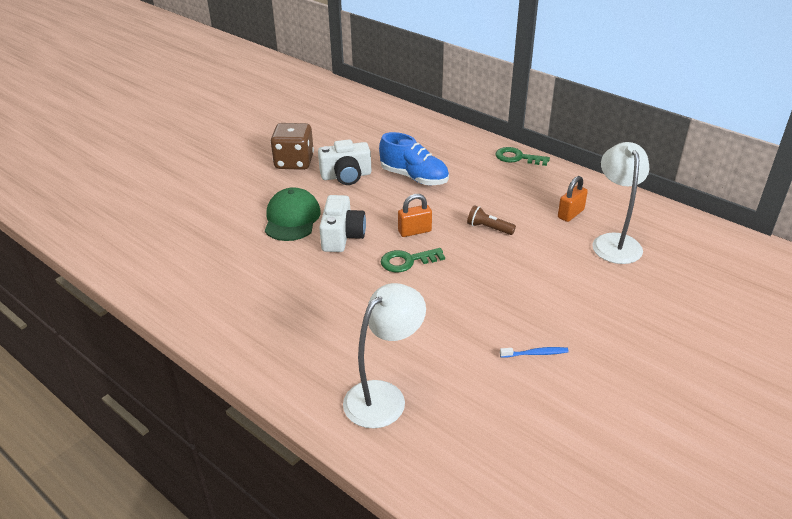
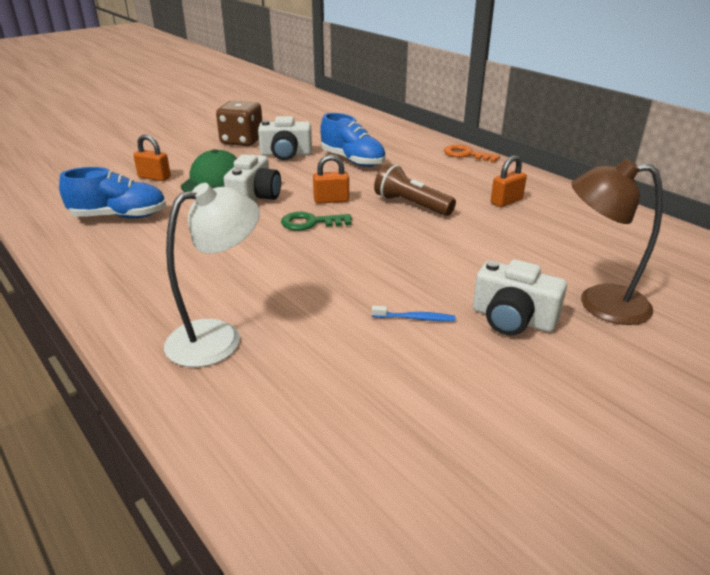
camera: 10 degrees right, 5 degrees down
brown flashlight [467,205,516,235] -> brown flashlight [374,163,456,216], size x1.59
green key [496,147,550,166] -> orange key [444,145,500,162]
white lamp [592,142,649,264] -> none
none -> blue shoe [59,167,166,218]
none -> orange padlock [133,134,171,181]
none -> white camera [473,259,567,335]
none -> brown lamp [572,159,663,325]

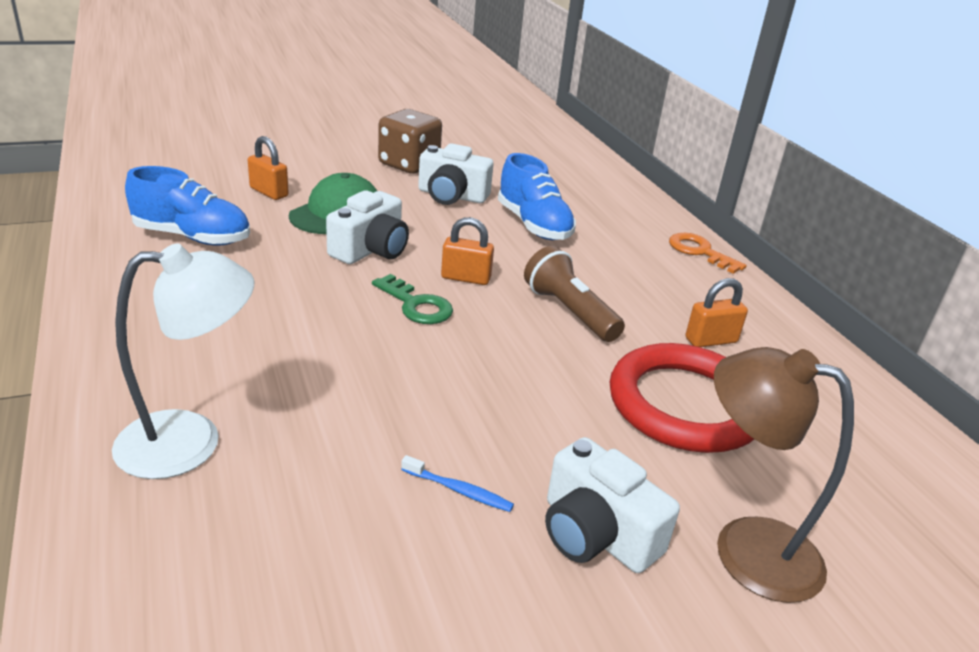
camera: 15 degrees right, 0 degrees up
green key [281,212,352,231] -> green key turned 150 degrees counterclockwise [372,274,453,324]
none -> red ring [609,343,754,453]

